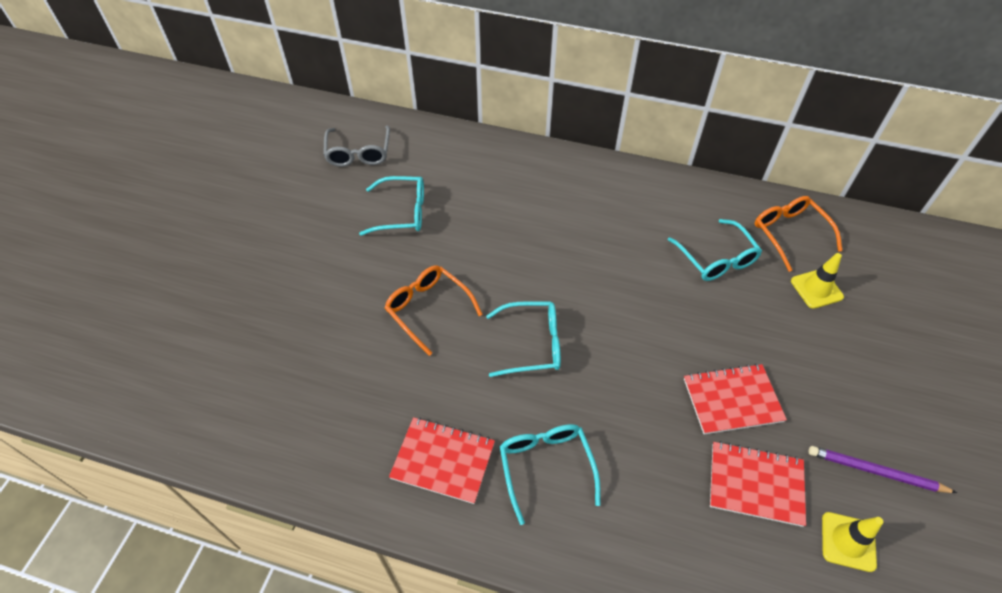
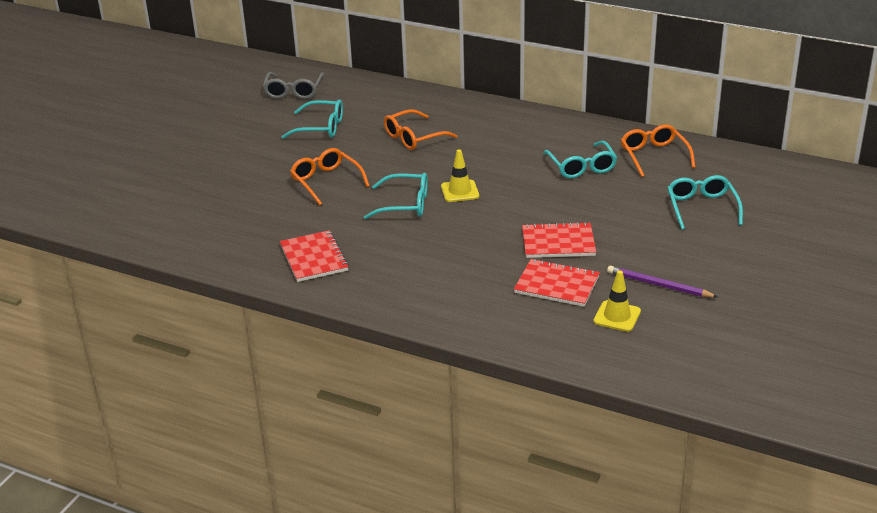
camera: 10 degrees right, 20 degrees down
red notebook [389,417,495,504] -> red notebook turned 45 degrees clockwise [280,230,349,282]
turquoise glasses [500,424,600,525] -> turquoise glasses moved to [667,175,743,230]
yellow traffic cone [791,253,844,309] -> yellow traffic cone moved to [441,149,479,202]
none -> orange glasses [384,109,458,150]

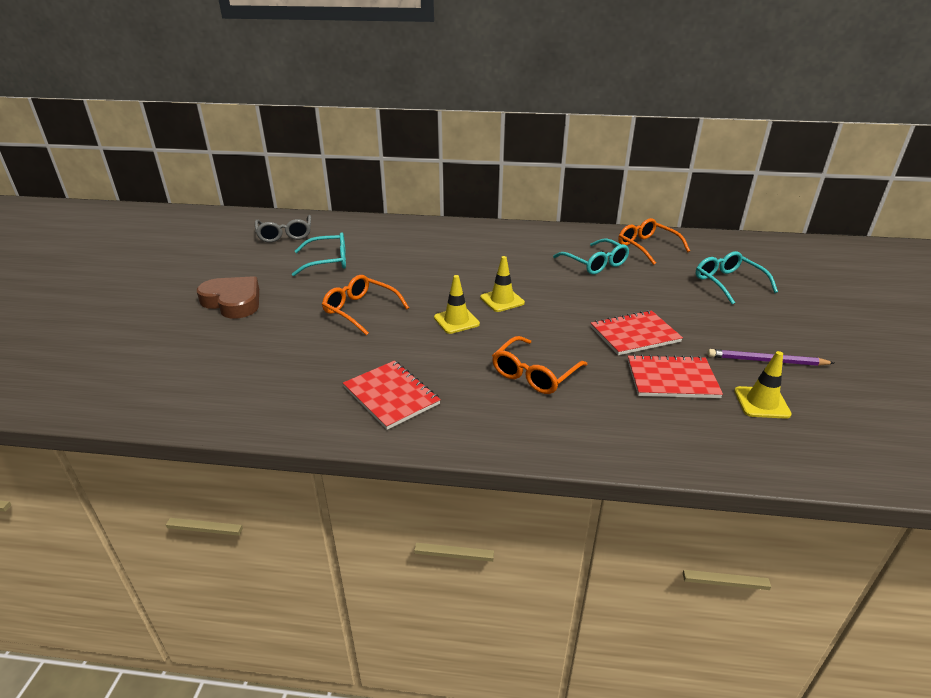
camera: 20 degrees left, 0 degrees up
turquoise glasses [364,173,427,219] -> yellow traffic cone [434,275,480,334]
orange glasses [384,109,458,150] -> orange glasses moved to [492,336,588,394]
none -> brown heart [197,276,259,319]

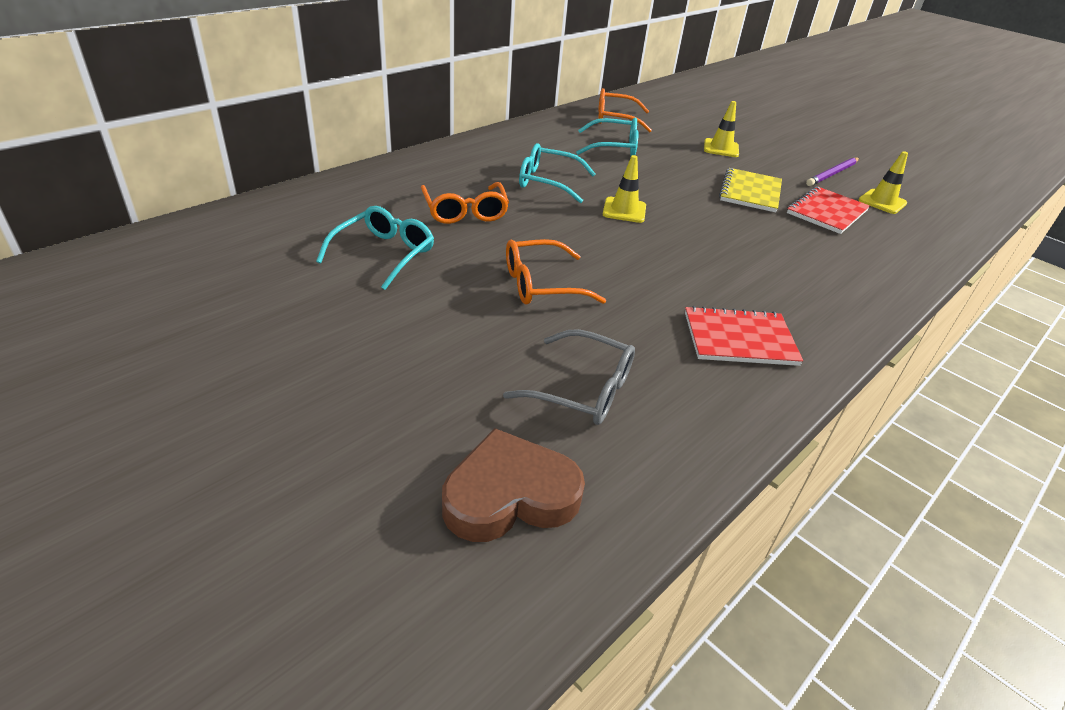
camera: 55 degrees left, 5 degrees up
brown heart [197,276,259,319] -> brown heart moved to [442,428,585,542]
grey glasses [255,215,311,242] -> grey glasses moved to [503,329,635,425]
yellow traffic cone [434,275,480,334] -> yellow traffic cone moved to [704,101,739,157]
orange glasses [492,336,588,394] -> orange glasses moved to [421,182,509,224]
red notebook [591,310,683,355] -> yellow notebook [719,168,782,212]
turquoise glasses [696,251,778,304] -> turquoise glasses moved to [519,143,596,203]

